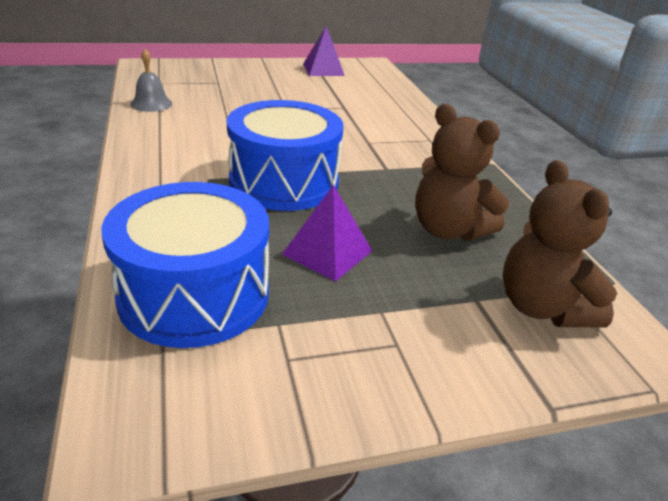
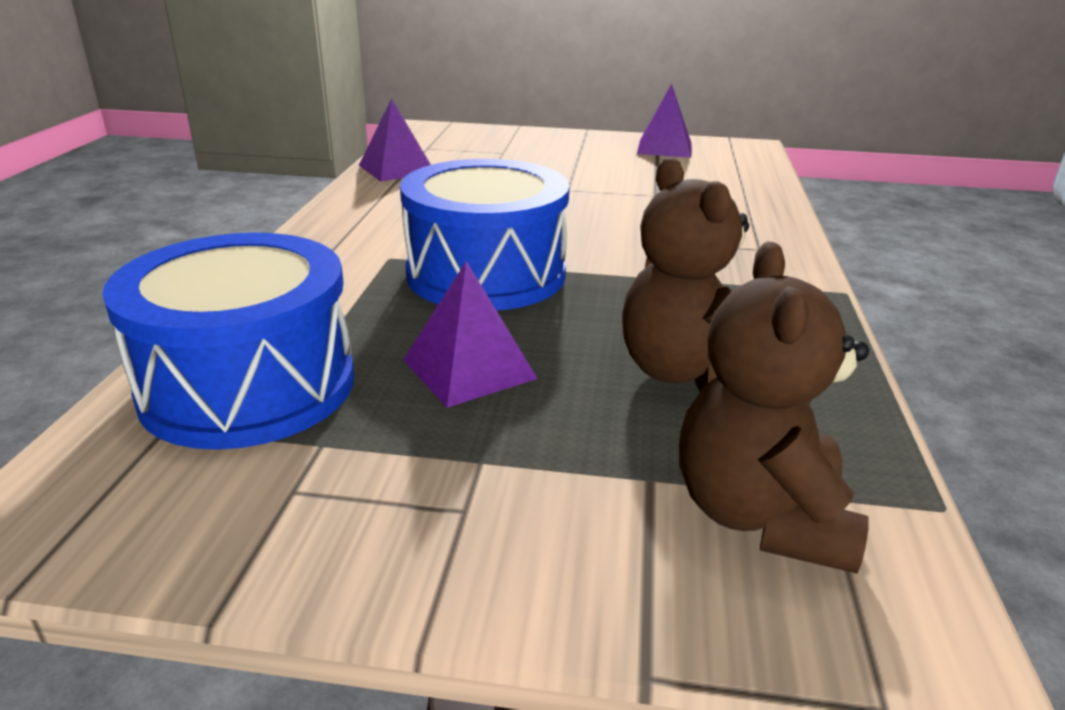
camera: 25 degrees right, 5 degrees down
grey bell [130,49,172,112] -> purple pyramid [359,99,431,182]

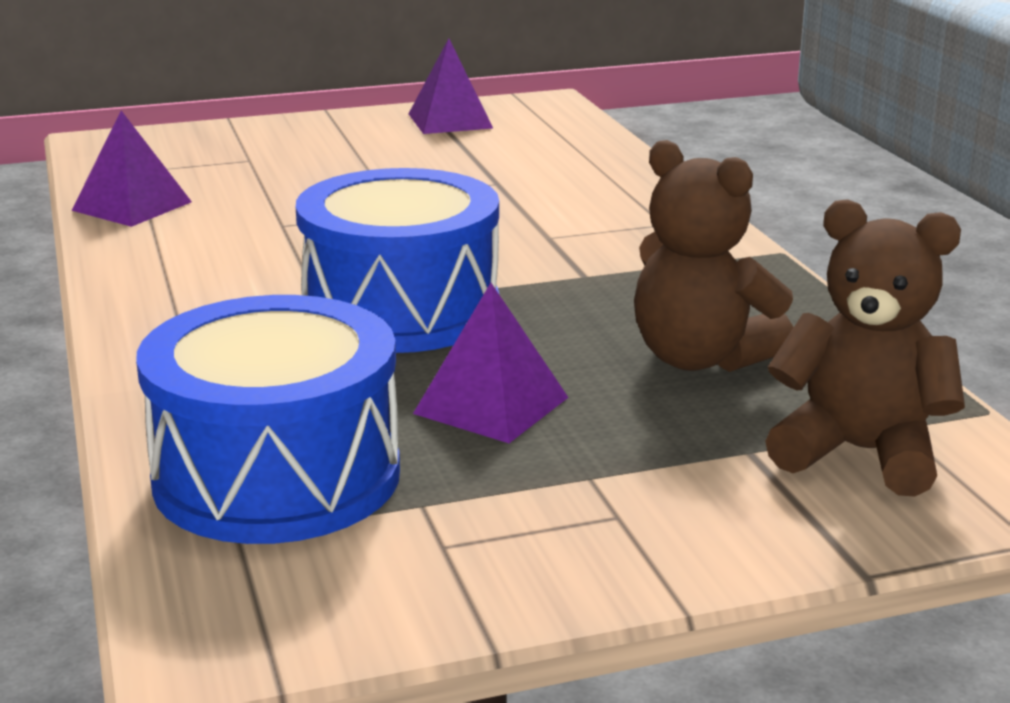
camera: 25 degrees left, 5 degrees down
brown teddy bear [679,242,869,574] -> brown teddy bear turned 135 degrees clockwise [765,199,965,497]

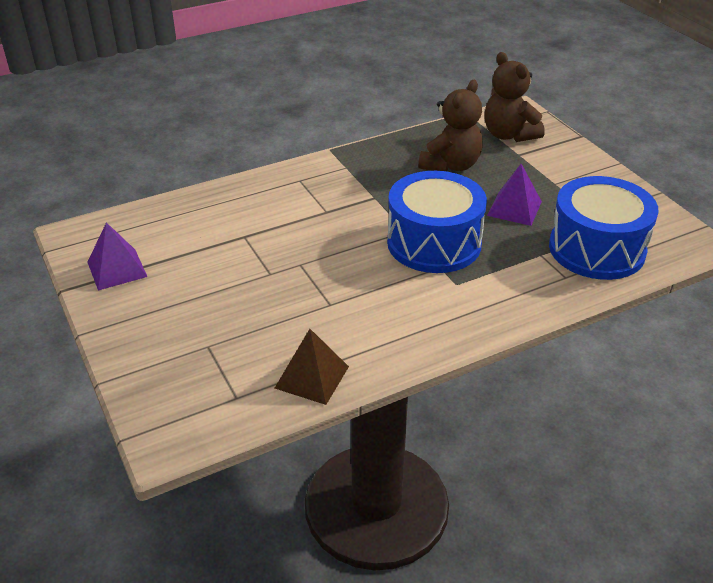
camera: 100 degrees left, 15 degrees up
purple pyramid [71,111,192,227] -> brown pyramid [275,329,349,405]
brown teddy bear [765,199,965,497] -> brown teddy bear turned 45 degrees counterclockwise [484,52,545,142]

